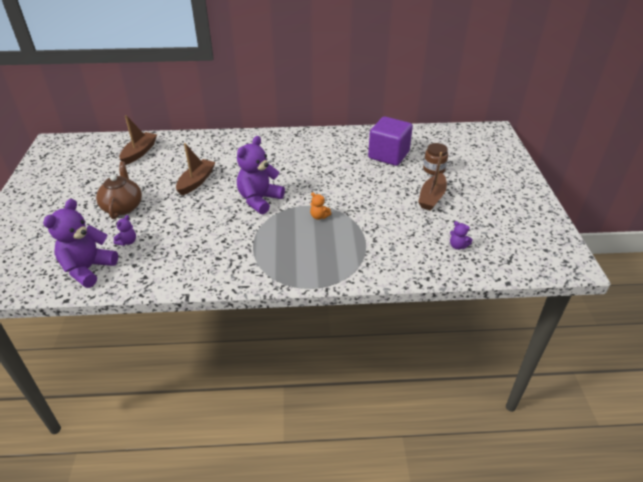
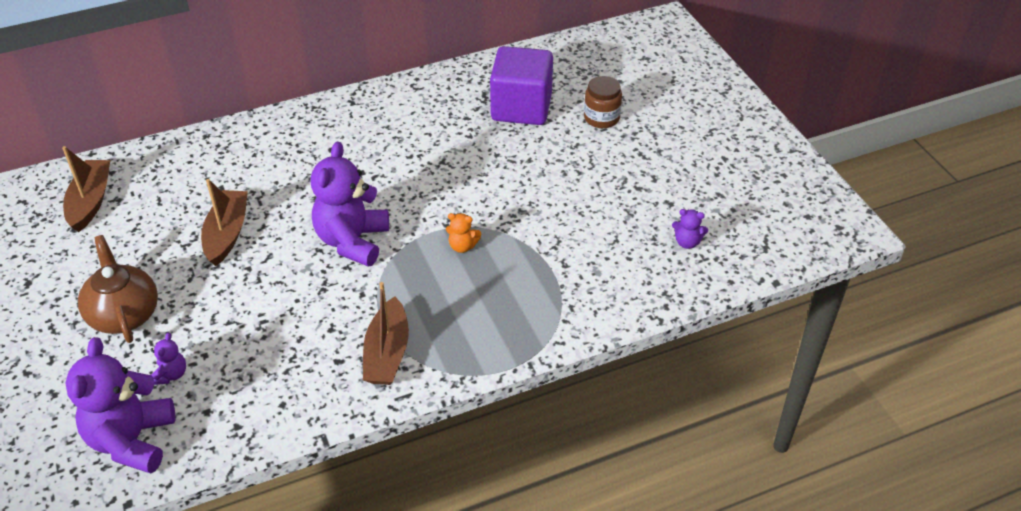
camera: 20 degrees left, 5 degrees up
brown boat [418,152,447,211] -> brown boat moved to [363,282,409,385]

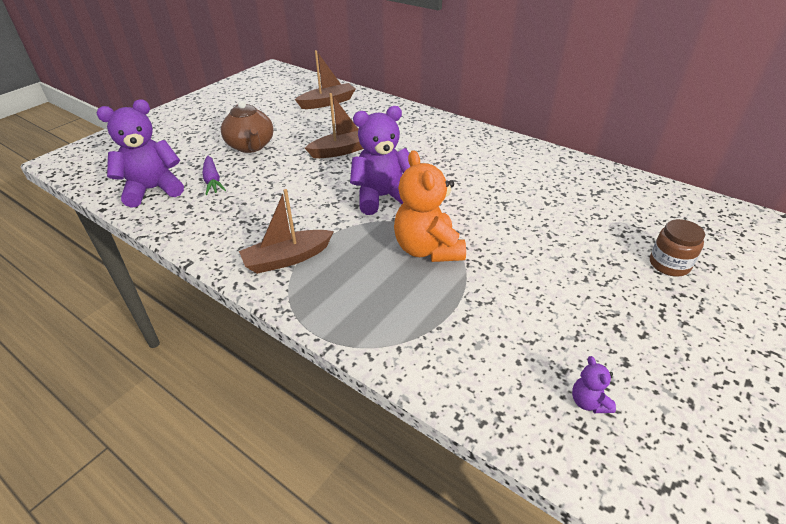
camera: 60 degrees right, 5 degrees down
brown teapot [78,235,158,343] -> brown teapot turned 120 degrees clockwise [221,101,274,153]
purple teddy bear [150,333,186,385] -> purple carrot [202,156,226,195]
orange teddy bear [446,213,481,253] -> orange teddy bear [394,150,466,262], size x2.28
purple cube [490,46,553,125] -> none

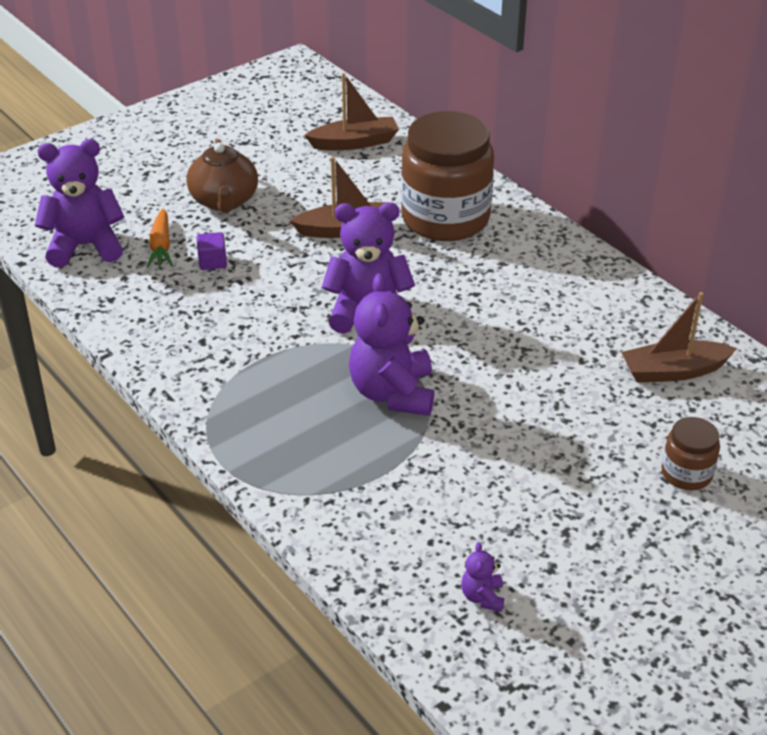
camera: 15 degrees right, 0 degrees up
purple carrot [202,156,226,195] -> orange carrot [147,208,173,268]
brown boat [239,189,334,274] -> brown boat moved to [621,292,737,383]
orange teddy bear [394,150,466,262] -> purple teddy bear [349,273,434,416]
none -> purple cube [196,232,227,270]
none -> brown jar [401,111,494,241]

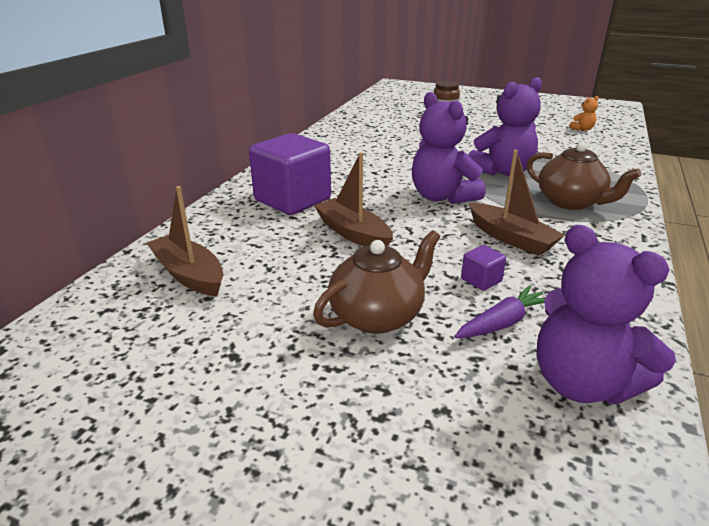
camera: 120 degrees left, 10 degrees down
orange carrot [147,208,173,268] -> purple carrot [454,285,545,338]
brown jar [401,111,494,241] -> purple cube [249,133,331,215]
purple teddy bear [461,542,504,612] -> orange teddy bear [569,96,598,131]
brown boat [621,292,737,383] -> brown boat moved to [469,150,565,256]
none -> brown teapot [527,142,641,210]

